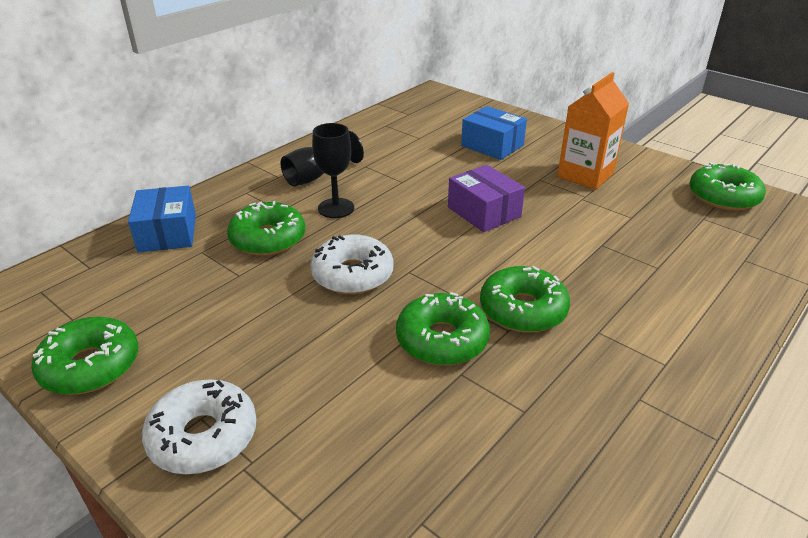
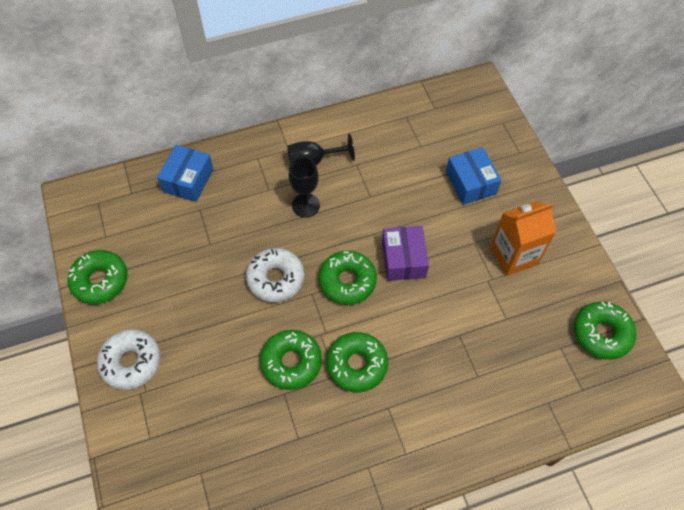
camera: 30 degrees right, 25 degrees up
green donut [227,201,306,256] -> green donut moved to [318,250,377,305]

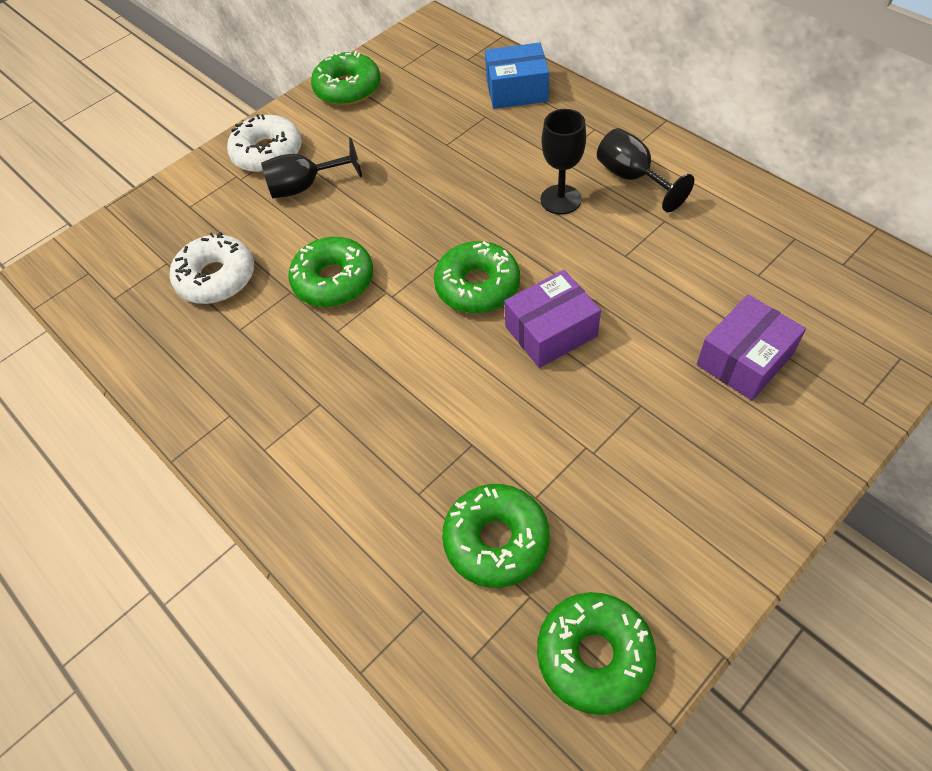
camera: 70 degrees right, 5 degrees down
white donut [246,248,304,302] -> white donut moved to [170,232,254,304]
green donut [326,332,388,392] -> green donut moved to [442,484,550,588]
blue box [446,147,501,205] -> purple box [697,294,806,401]
orange carton [490,201,556,276] -> none
none -> black goblet [261,138,362,198]

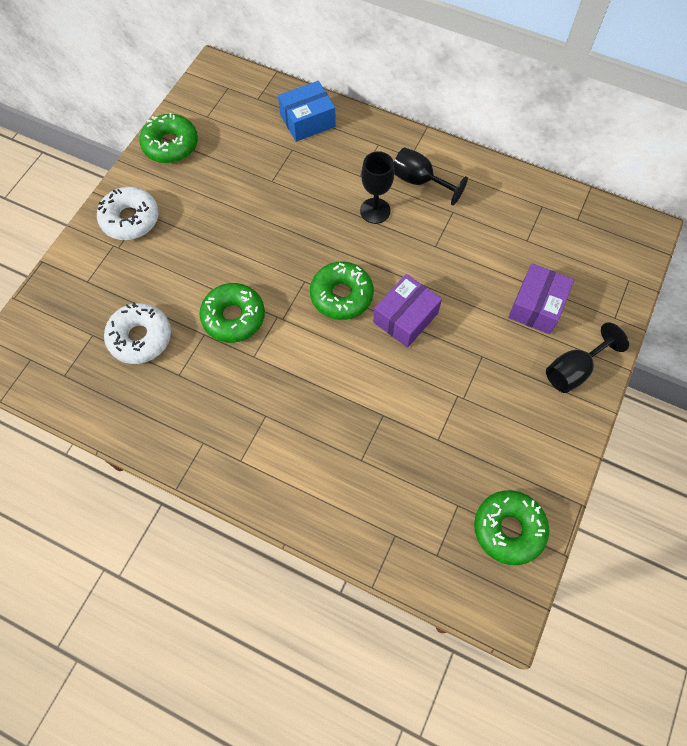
camera: 25 degrees left, 10 degrees up
black goblet [261,138,362,198] -> black goblet moved to [546,322,629,393]
green donut [442,484,550,588] -> none

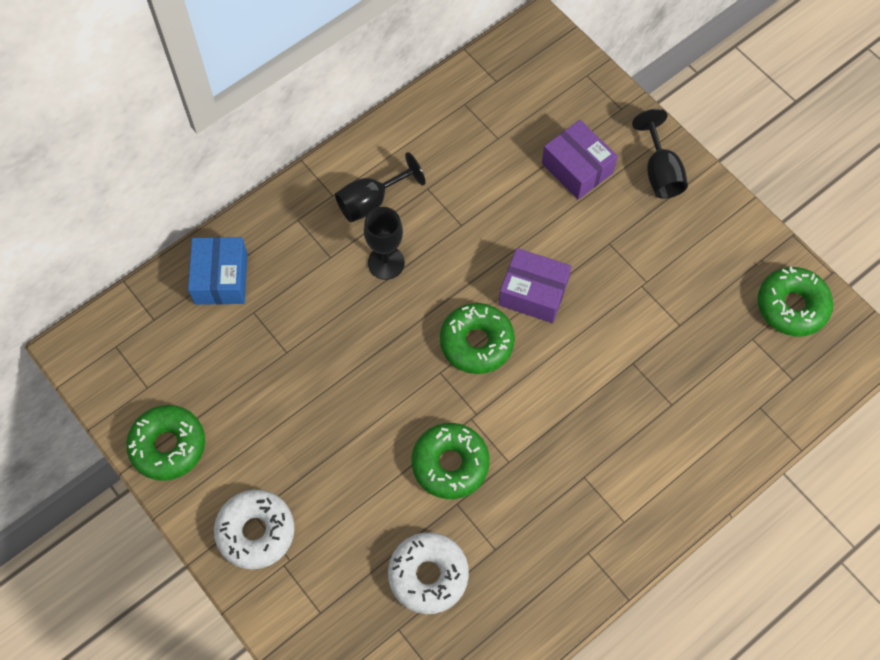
camera: 65 degrees left, 0 degrees up
purple box [373,274,442,348] -> purple box turned 45 degrees counterclockwise [499,248,572,323]

